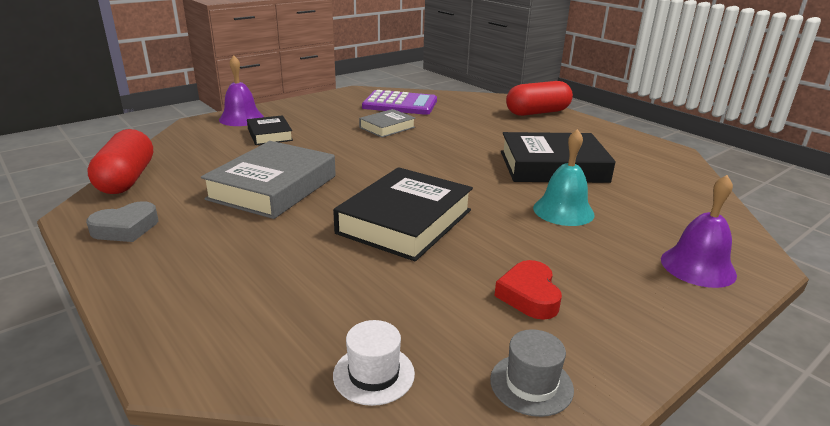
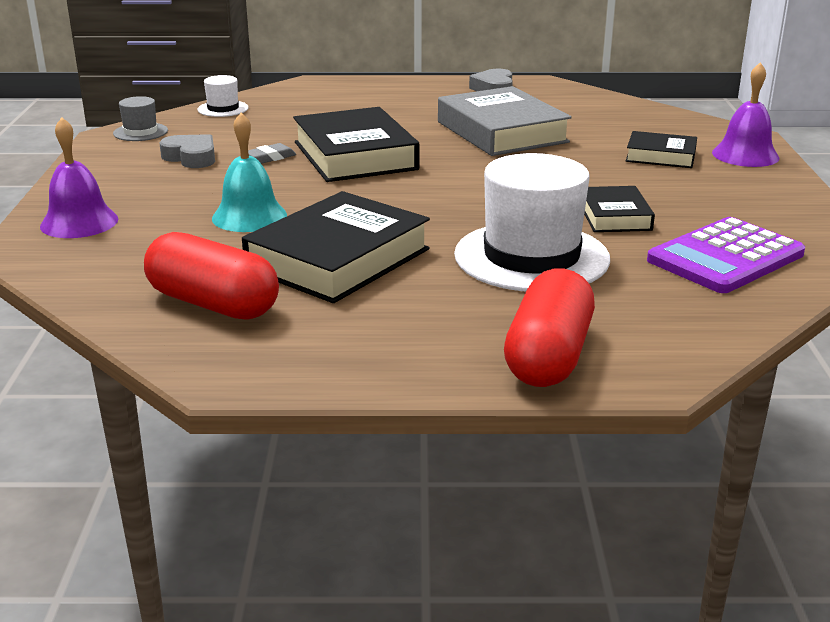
camera: 130 degrees right, 0 degrees up
red capsule [87,129,153,194] -> red capsule moved to [144,232,279,320]
grey book [359,109,415,138] -> black book [584,186,655,232]
red heart [494,260,562,320] -> grey heart [159,134,215,168]
none -> grey eraser [248,143,296,164]
none -> white hat [454,153,610,291]

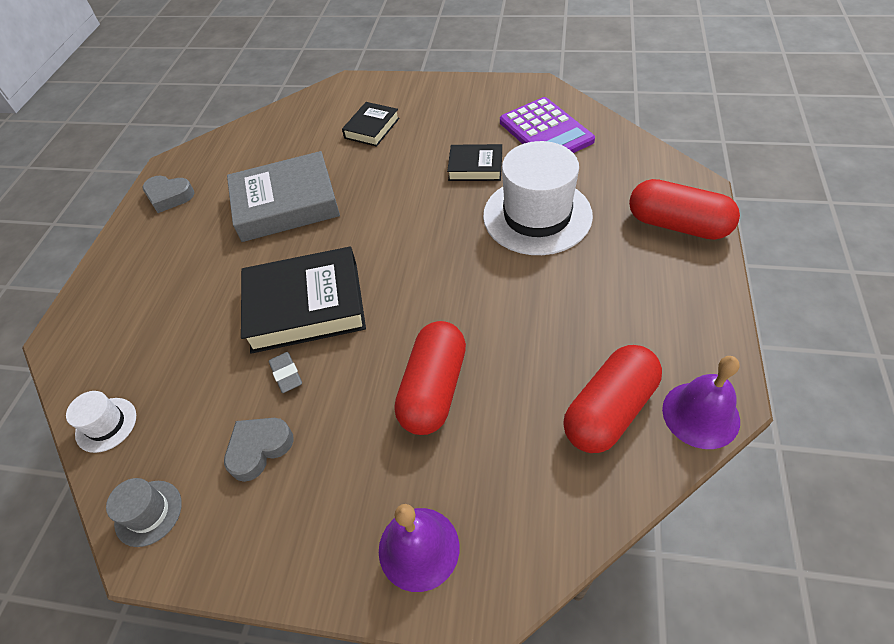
camera: 75 degrees left, 25 degrees up
turquoise bell [212,113,287,232] -> red capsule [395,321,466,435]
black book [242,191,430,303] -> none
purple bell [712,62,779,167] -> purple bell moved to [662,356,740,449]

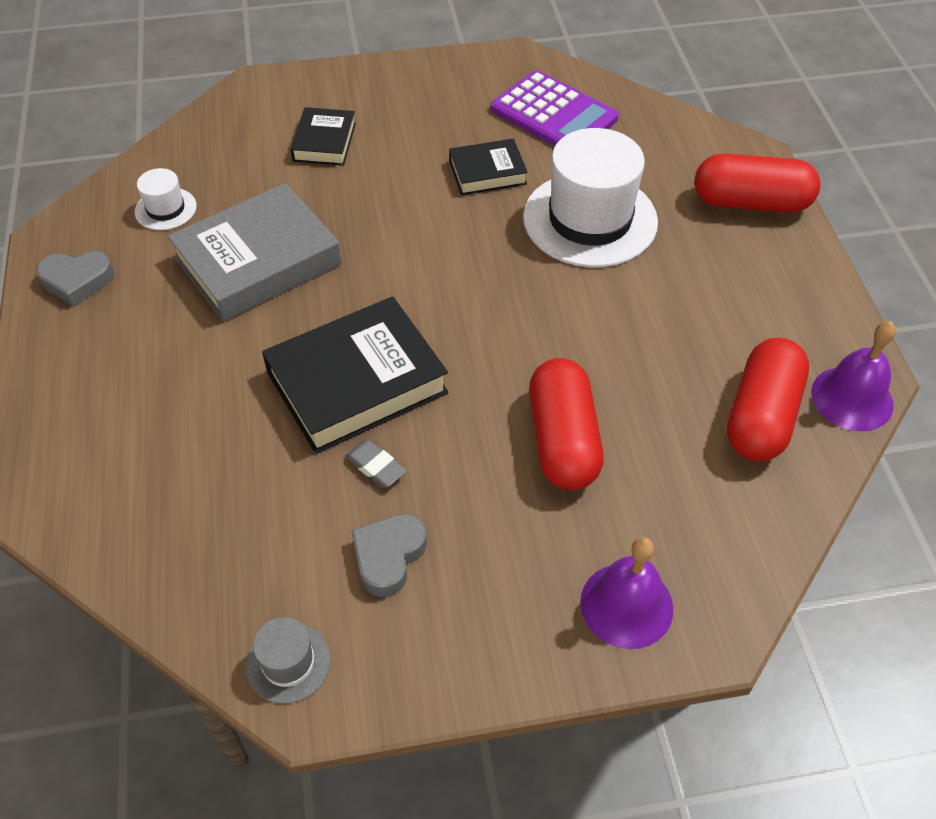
camera: 25 degrees left, 0 degrees up
white hat [66,391,136,453] -> white hat moved to [135,168,197,230]

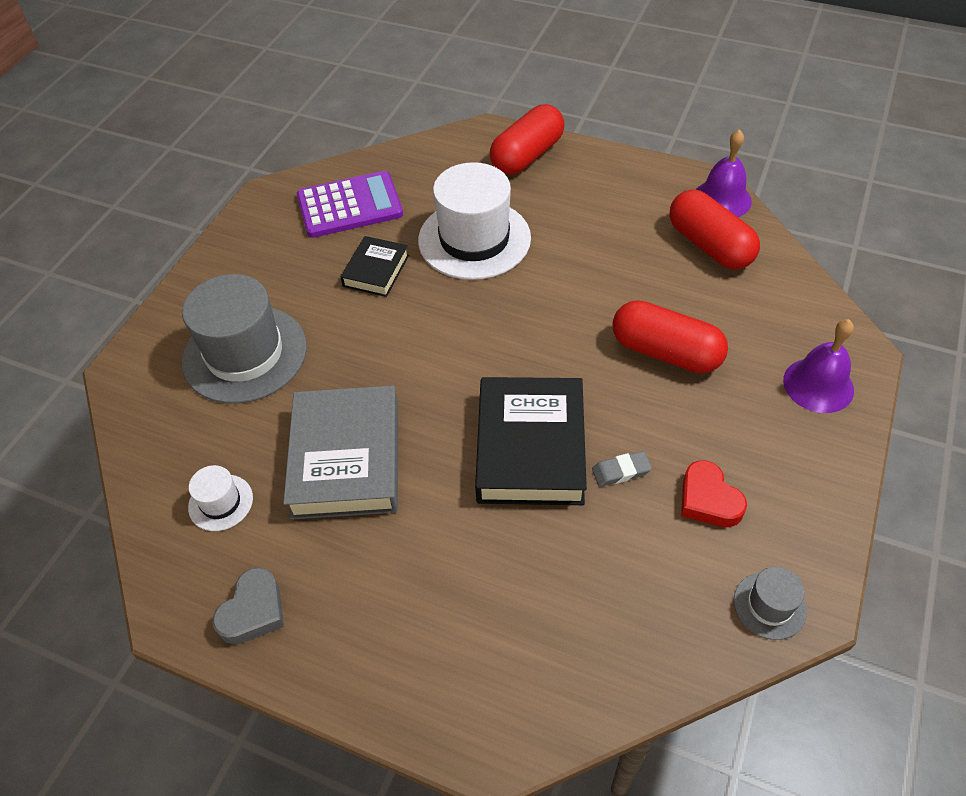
camera: 55 degrees left, 0 degrees up
black book [291,107,356,166] -> grey hat [182,274,307,404]
grey heart [351,514,427,597] -> red heart [681,460,747,527]

